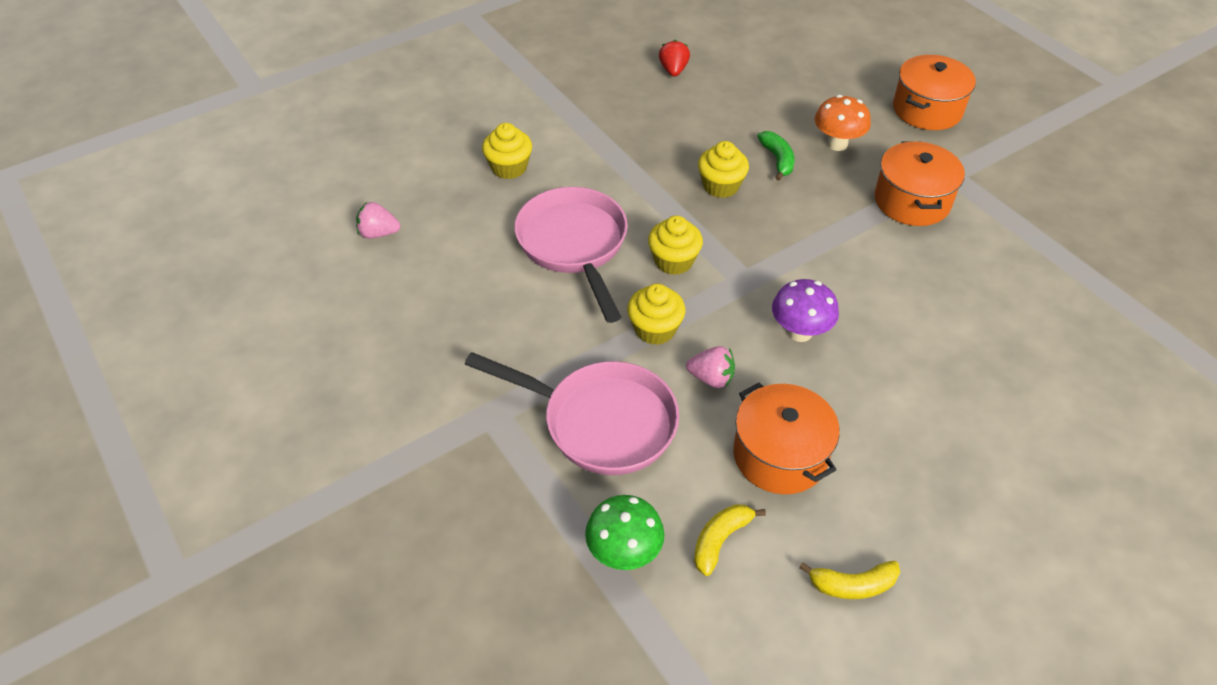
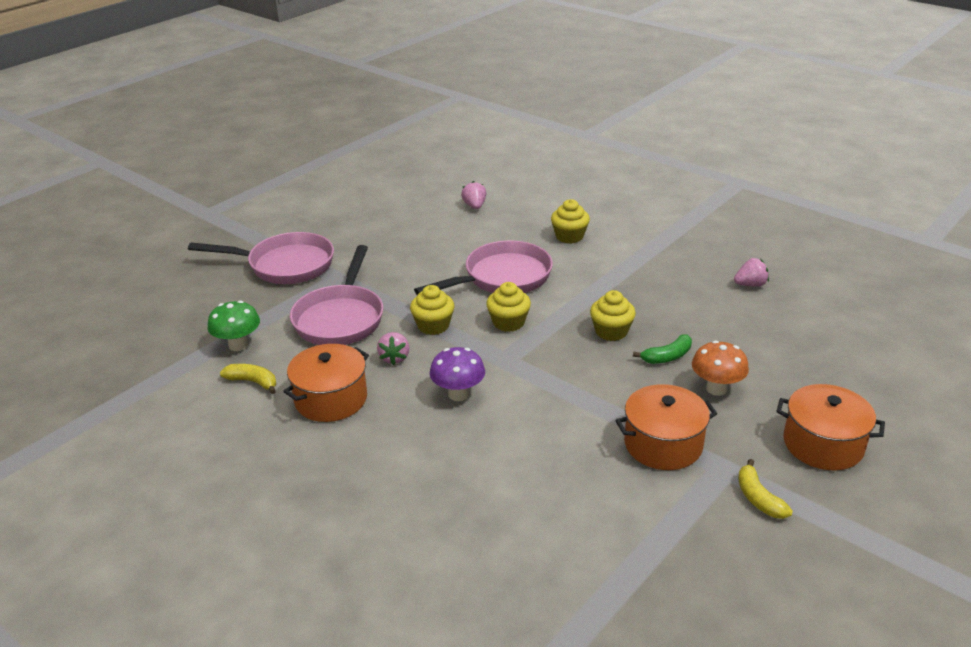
camera: 75 degrees right, 15 degrees down
red strawberry [659,40,690,77] -> pink strawberry [734,258,769,287]
yellow banana [799,561,900,599] -> yellow banana moved to [738,459,793,519]
none -> pink pan [188,232,334,284]

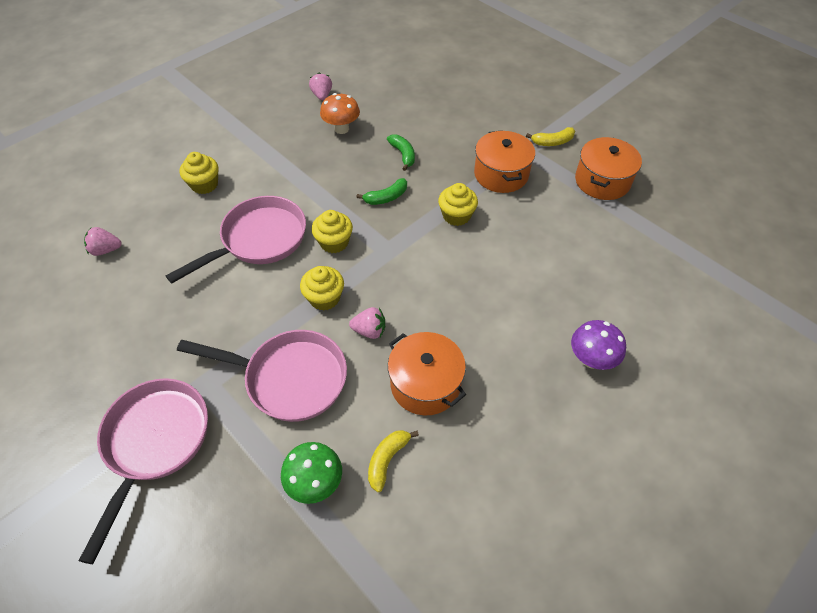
camera: 85 degrees left, 20 degrees up
pink pan [414,241,553,295] -> pink pan turned 75 degrees clockwise [166,196,306,284]
purple mushroom [430,347,485,401] -> purple mushroom moved to [571,320,626,370]
yellow cupcake [590,290,636,341] -> yellow cupcake moved to [438,183,478,226]
orange mushroom [692,340,749,396] -> orange mushroom moved to [320,93,360,134]
orange pot [777,384,885,470] -> orange pot moved to [575,137,642,200]
none -> green banana [356,178,407,205]

